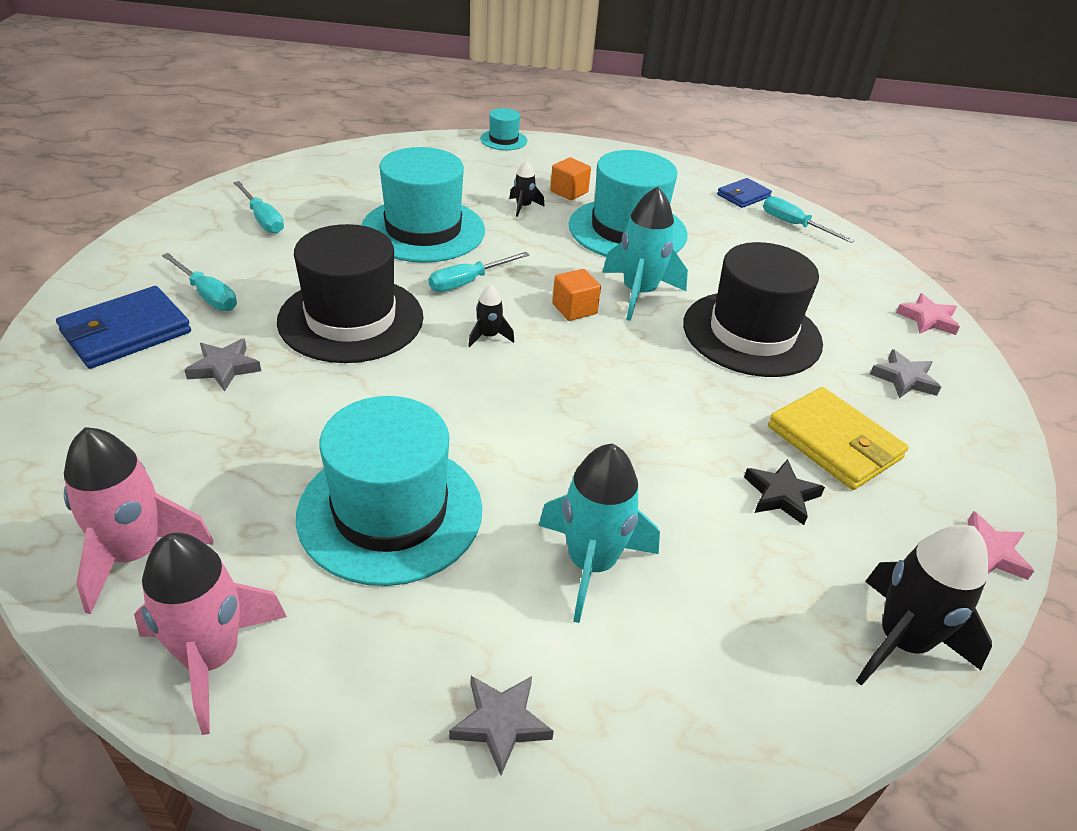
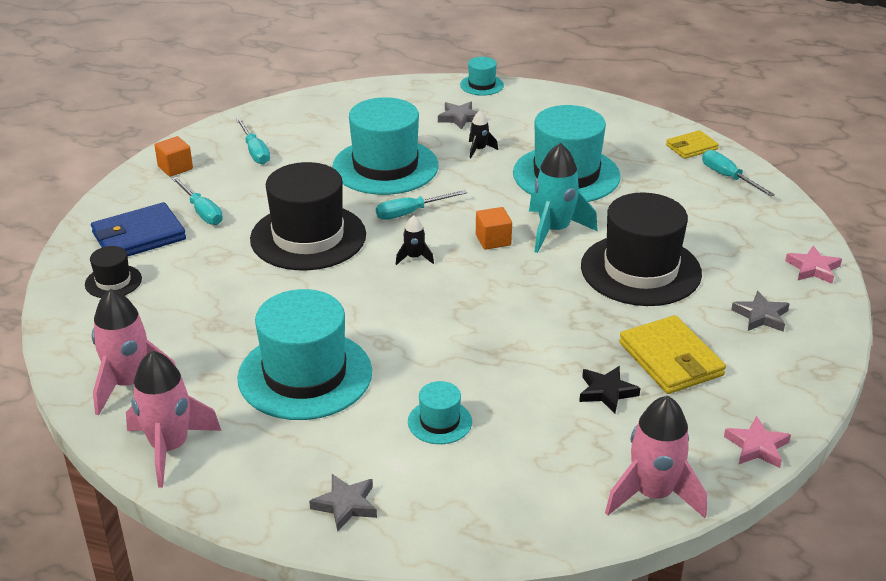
camera: 15 degrees right, 5 degrees down
grey star [185,338,261,392] -> grey star moved to [438,102,477,130]
turquoise rocket [538,444,660,623] -> turquoise hat [408,381,472,444]
orange cube [550,157,591,200] -> orange cube moved to [154,136,193,177]
blue wallet [717,178,772,208] -> yellow wallet [666,130,719,159]
black rocket [856,525,992,686] -> pink rocket [605,396,707,518]
none -> black hat [85,246,142,298]

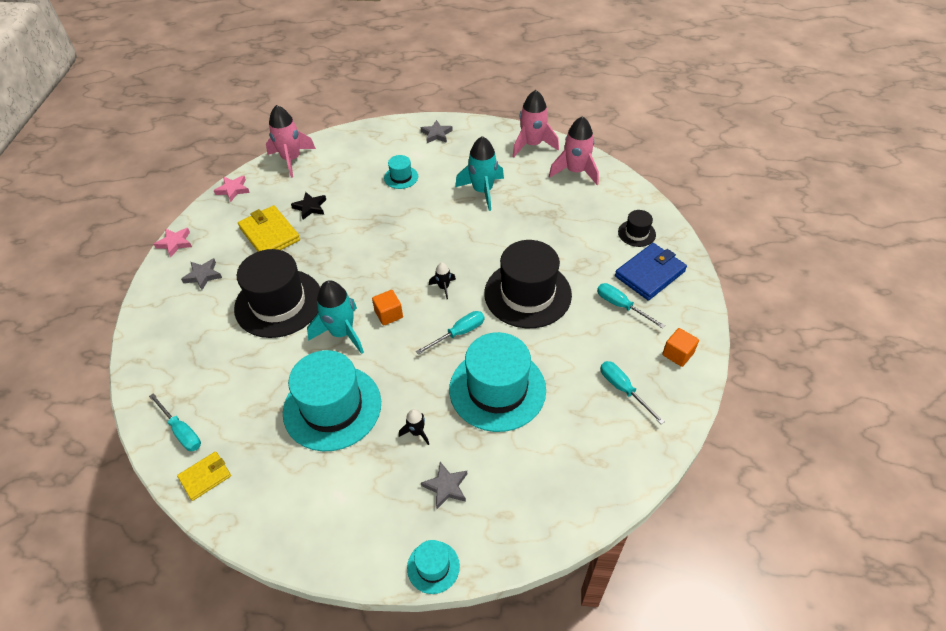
camera: 170 degrees right, 15 degrees up
turquoise hat [237,289,372,420] -> turquoise rocket [455,136,504,211]
pink star [785,245,842,284] -> pink star moved to [154,228,192,257]

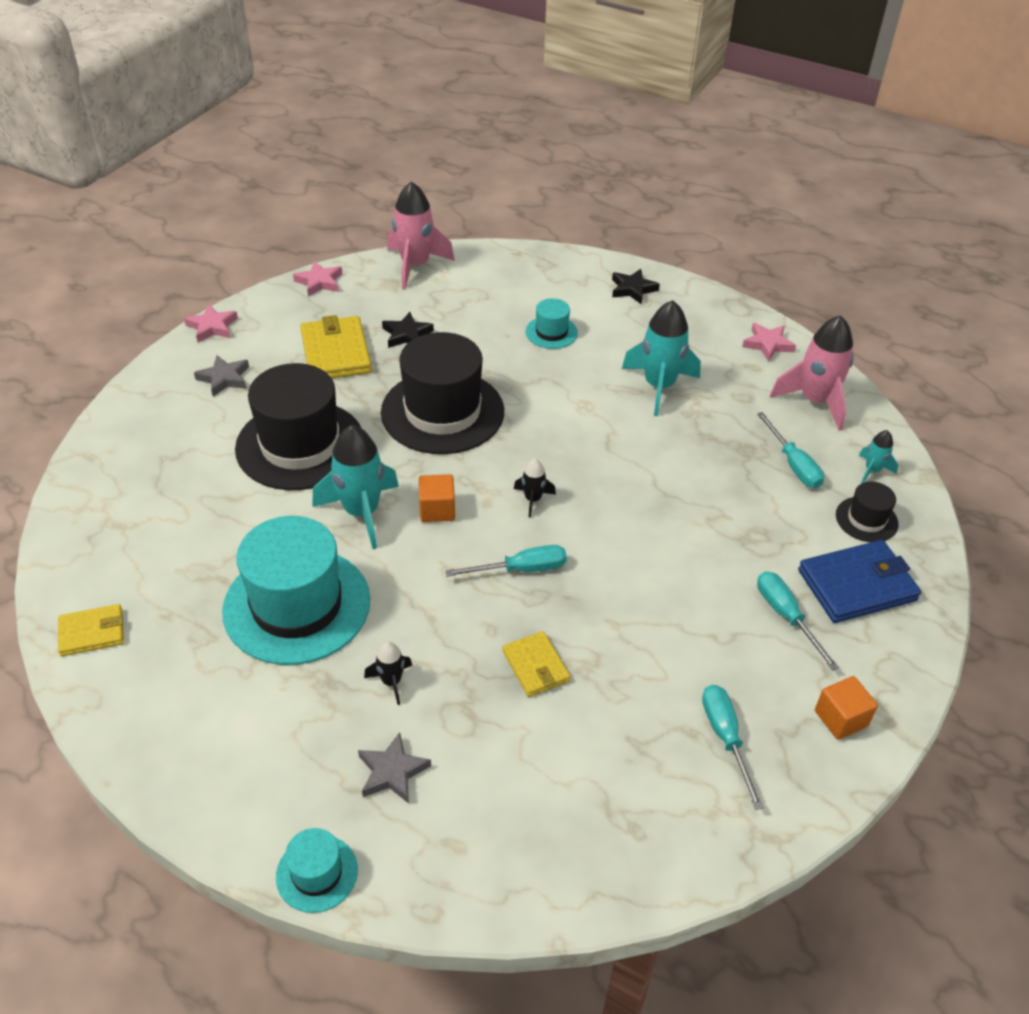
camera: 20 degrees right, 5 degrees down
turquoise screwdriver [149,393,201,451] -> turquoise screwdriver moved to [757,412,824,488]
grey star [421,120,453,143] -> black star [612,269,660,305]
turquoise hat [449,332,546,432] -> yellow wallet [502,631,570,697]
black hat [484,240,572,328] -> black hat moved to [381,332,504,454]
pink rocket [512,90,559,157] -> pink star [742,323,796,361]
none -> turquoise rocket [859,430,898,483]

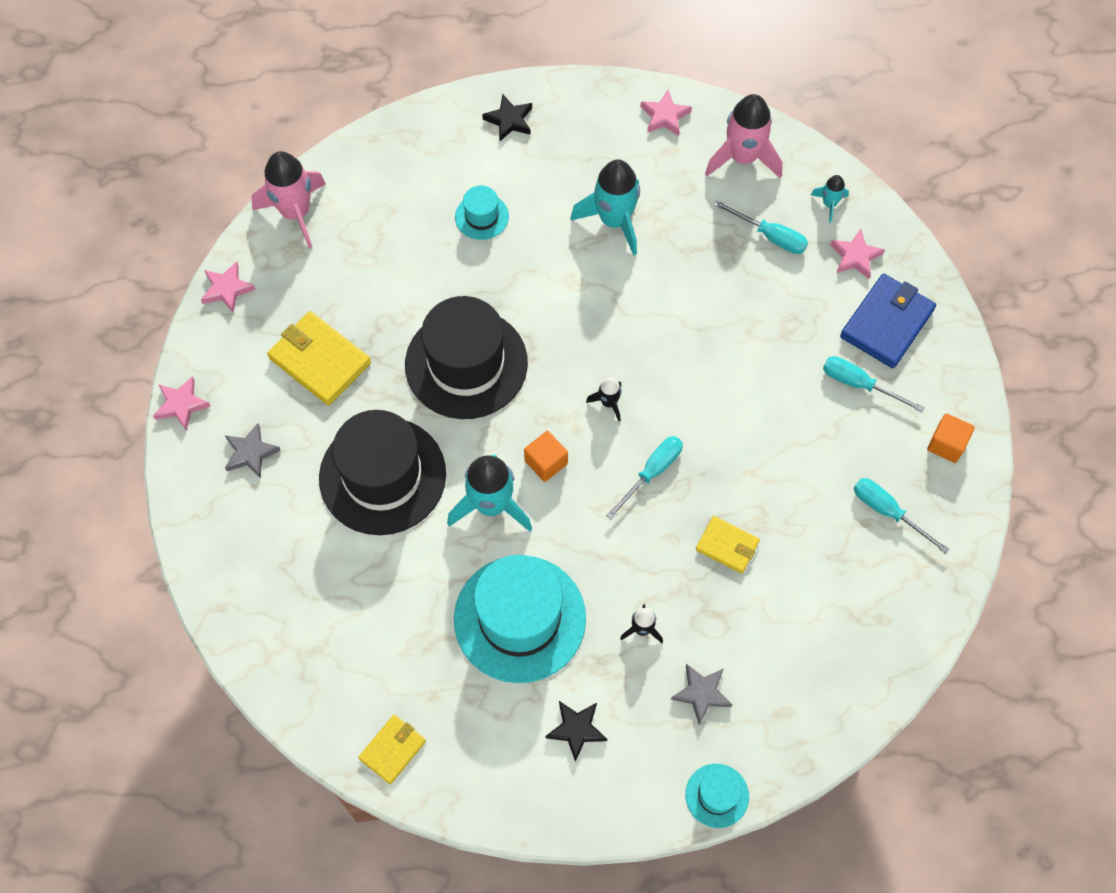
camera: 35 degrees left, 20 degrees up
black star [382,312,434,348] -> black star moved to [546,701,607,762]
black hat [836,481,898,542] -> pink star [830,229,885,279]

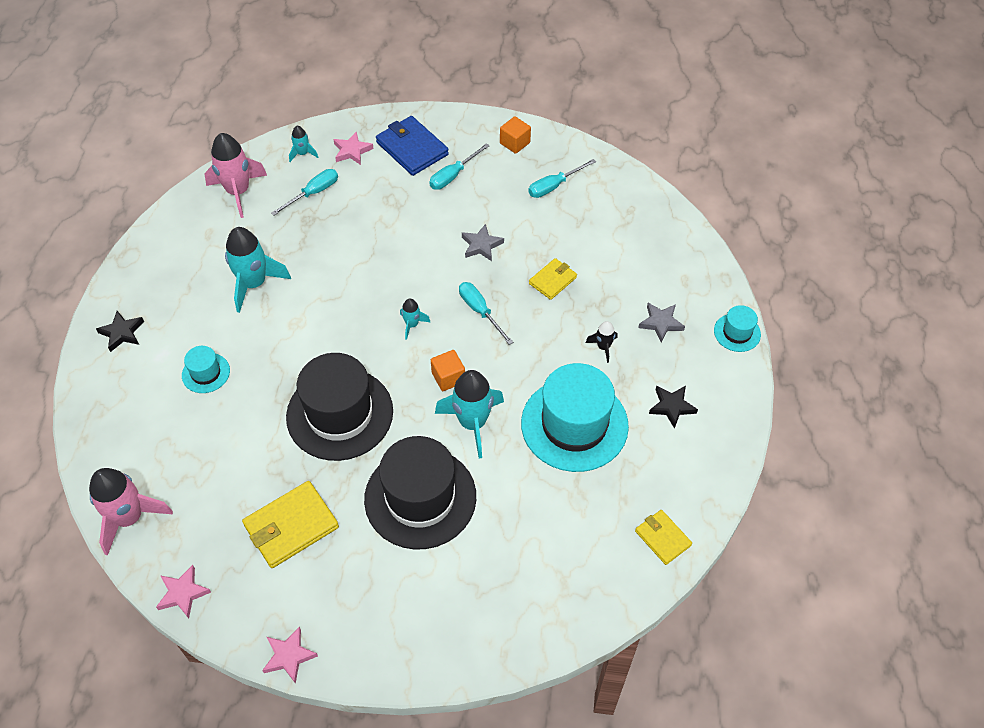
camera: 75 degrees left, 10 degrees down
grey star [225,423,281,478] -> grey star moved to [462,224,504,261]
black rocket [586,377,622,421] -> turquoise rocket [400,299,430,340]
pink star [640,90,692,136] -> none

